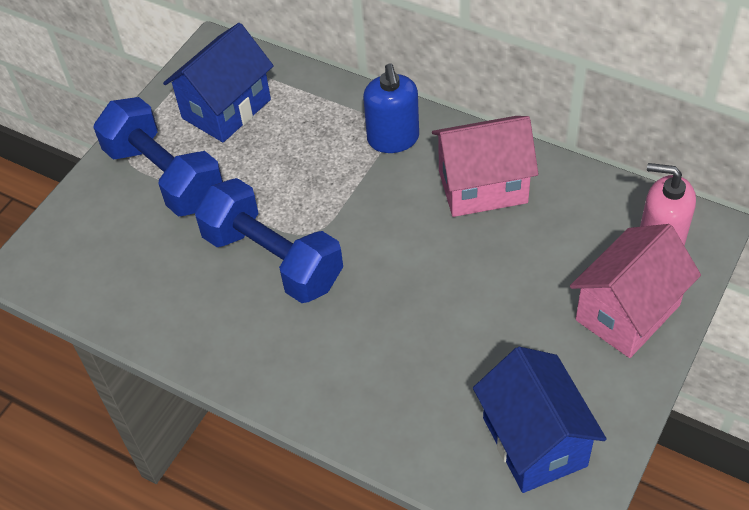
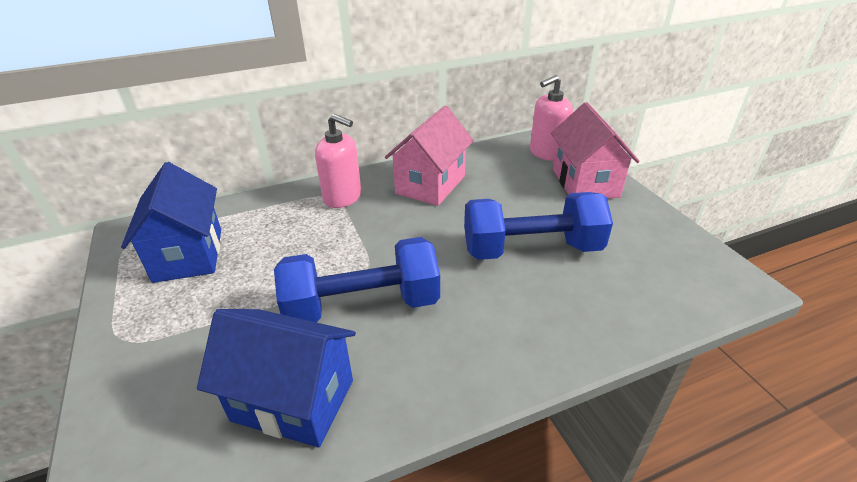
camera: 55 degrees left, 15 degrees down
blue dumbbell [93,97,223,216] -> blue dumbbell moved to [464,192,613,260]
blue soap dispenser [363,63,419,153] -> pink soap dispenser [315,114,362,208]
blue house [473,347,607,493] -> blue house moved to [197,309,356,448]

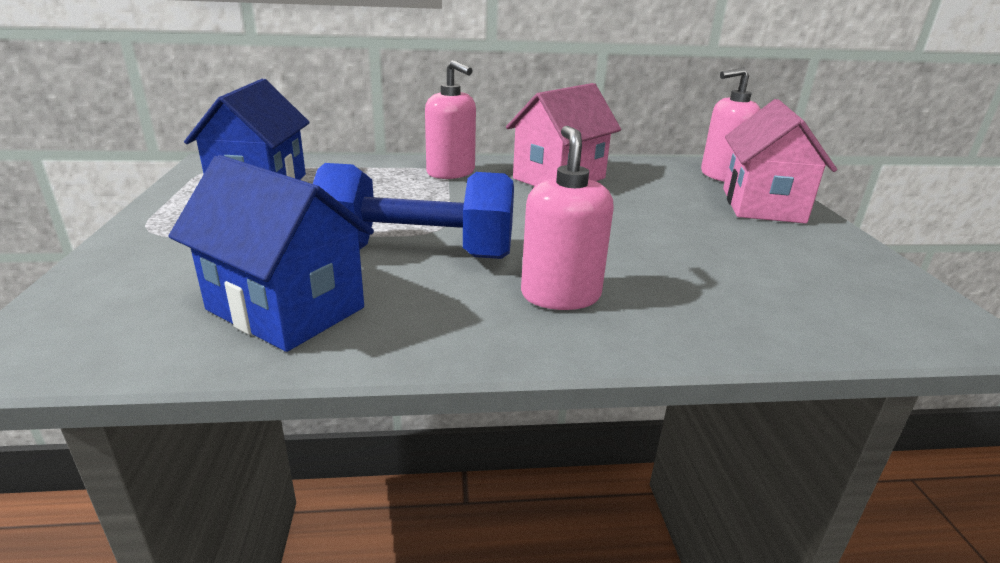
camera: 15 degrees right, 10 degrees down
blue dumbbell [464,192,613,260] -> none
none -> pink soap dispenser [521,126,614,310]

